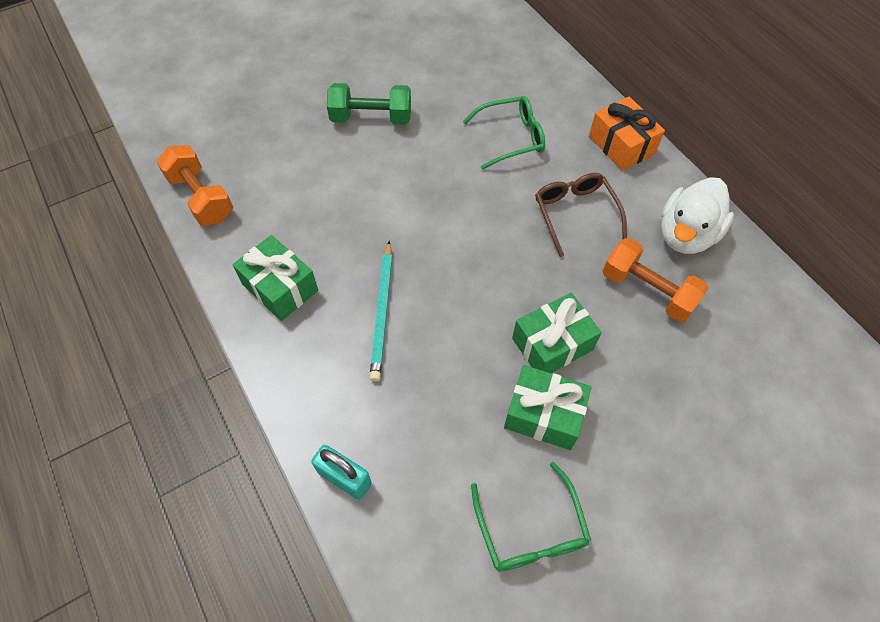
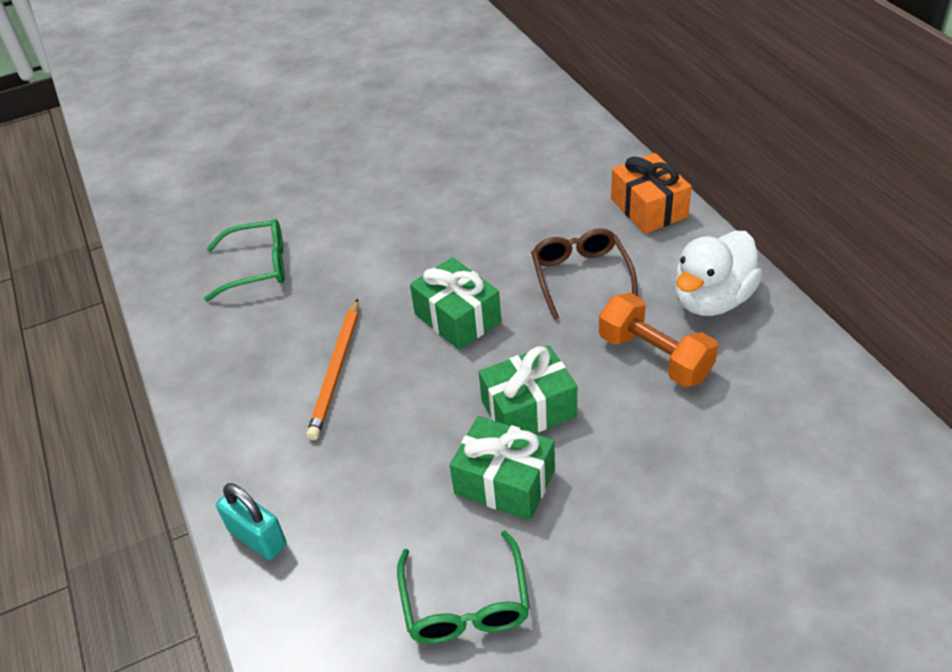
camera: 10 degrees right, 15 degrees down
orange dumbbell [156,145,233,226] -> none
green gift [232,235,318,321] -> green gift moved to [410,257,501,350]
green dumbbell [327,83,411,125] -> none
turquoise pencil [370,241,392,382] -> orange pencil [306,299,359,440]
green glasses [463,96,545,170] -> green glasses moved to [204,219,285,302]

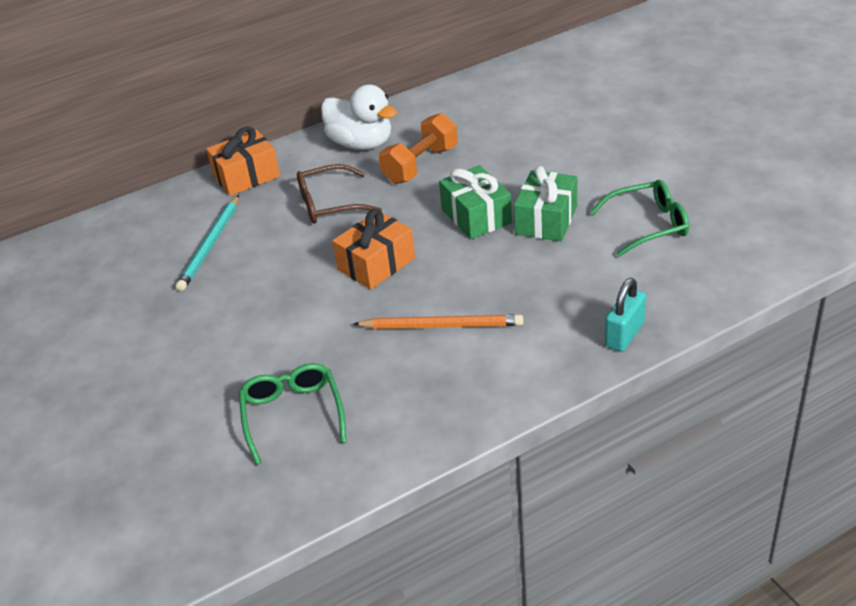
camera: 95 degrees left, 5 degrees down
green gift [410,257,501,350] -> orange gift [332,209,415,289]
none -> turquoise pencil [176,195,239,291]

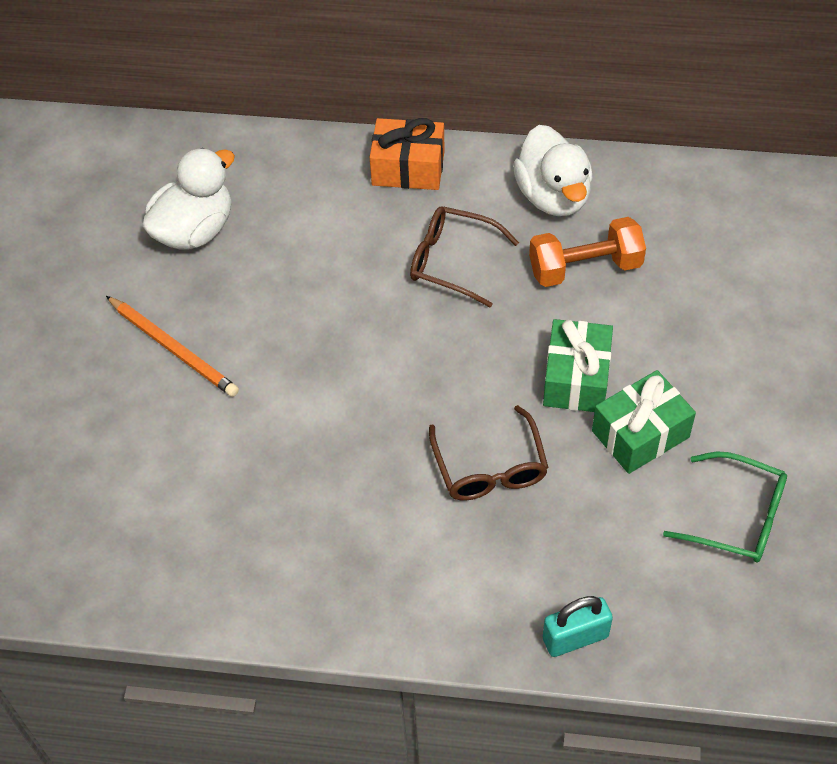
camera: 35 degrees right, 15 degrees up
turquoise pencil [176,195,239,291] -> none
green glasses [239,363,346,465] -> none
orange gift [332,209,415,289] -> none
orange pencil [354,315,523,329] -> orange pencil moved to [106,296,239,397]
none -> white duck [142,148,235,250]
none -> brown glasses [429,405,549,501]

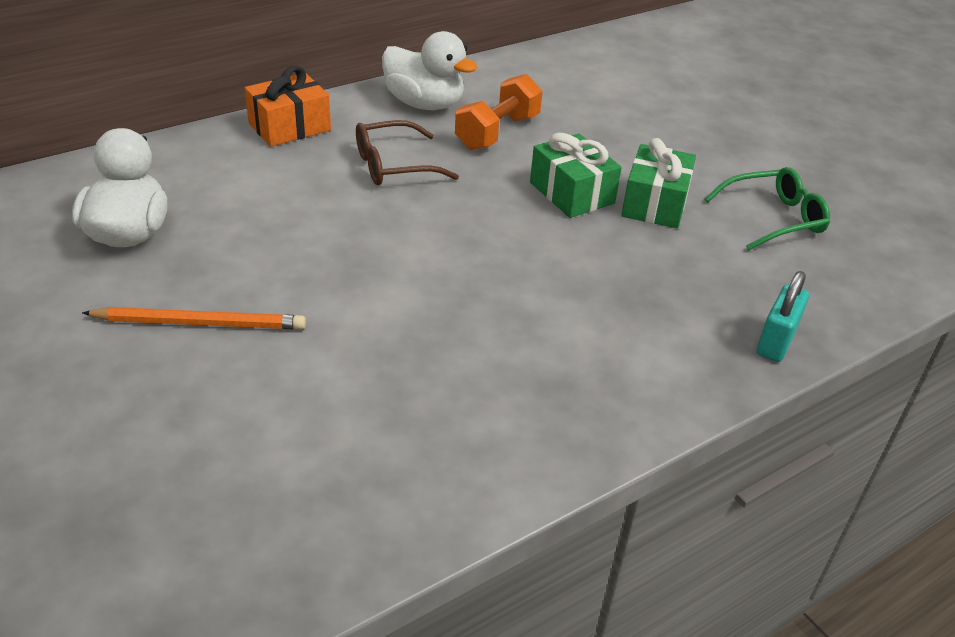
camera: 45 degrees left, 15 degrees down
brown glasses [429,405,549,501] -> none

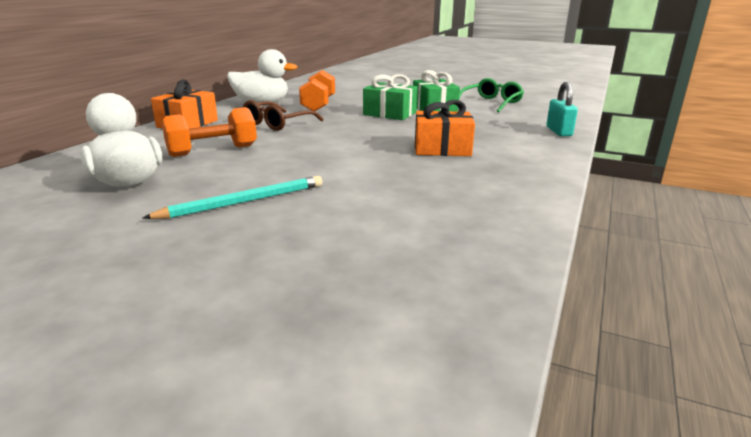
camera: 30 degrees left, 15 degrees down
orange pencil [82,307,306,329] -> turquoise pencil [143,176,322,219]
none -> orange dumbbell [162,107,257,157]
none -> orange gift [415,100,475,156]

